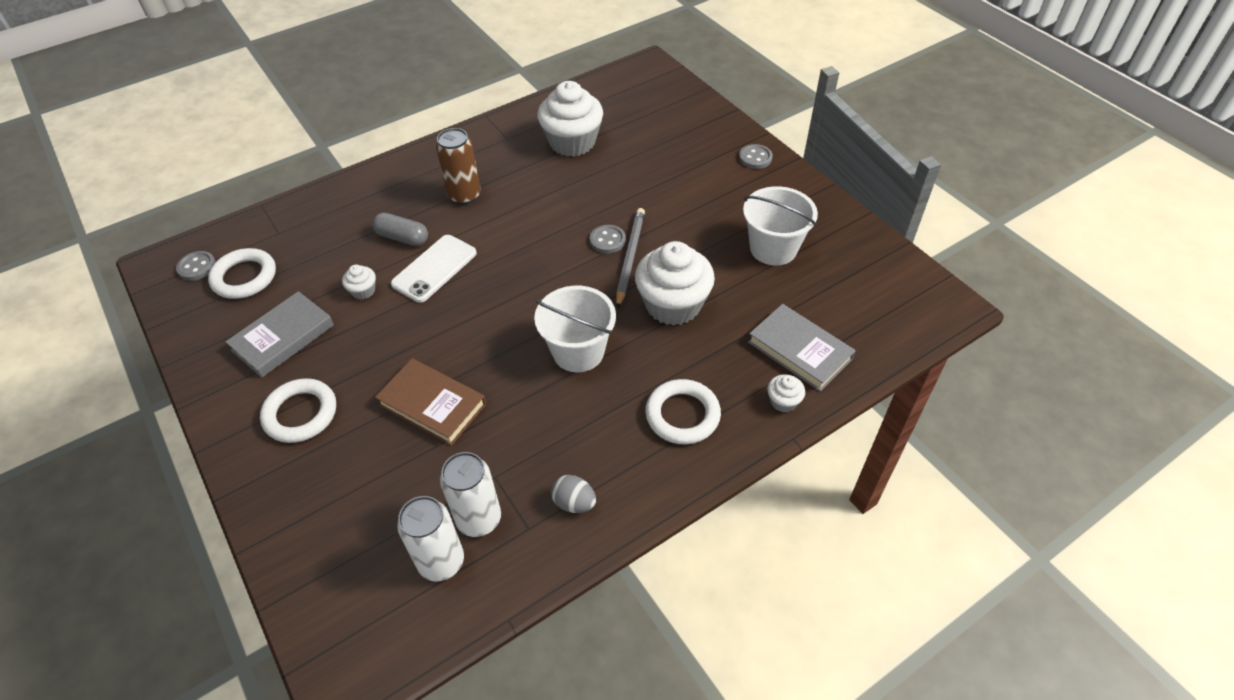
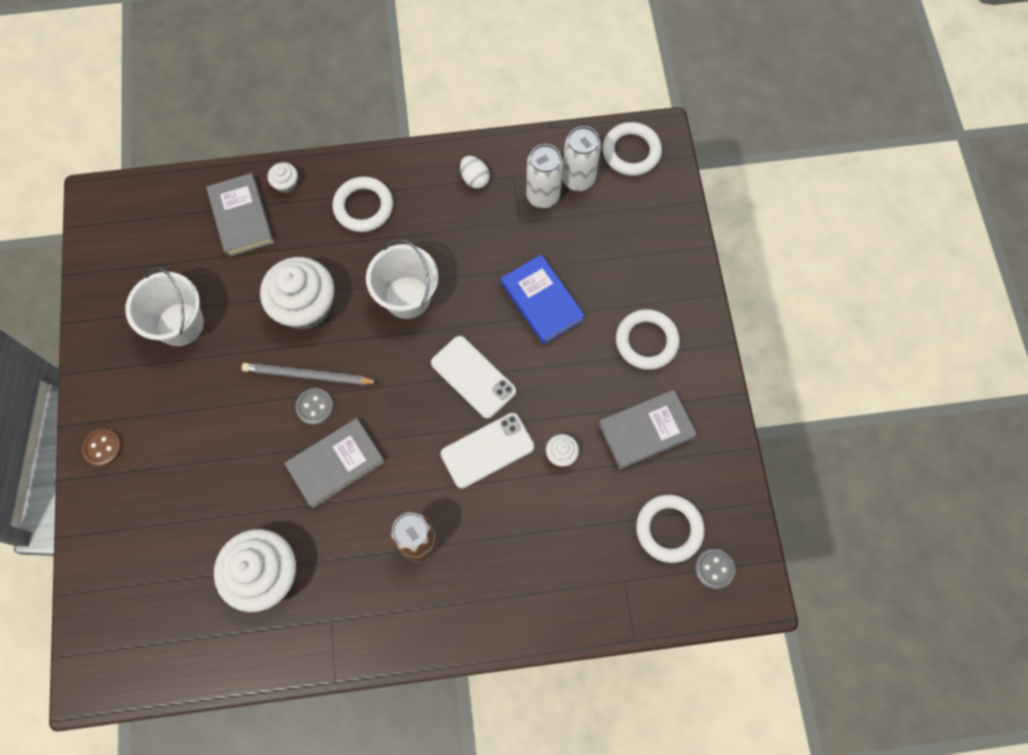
camera: 155 degrees left, 20 degrees up
grey capsule [372,213,428,246] -> none
brown book [375,358,486,446] -> blue book [501,254,585,345]
grey egg [551,475,596,513] -> white egg [460,156,490,189]
grey pencil [616,208,645,309] -> grey pencil turned 60 degrees clockwise [242,363,379,385]
grey button [739,144,773,169] -> brown button [82,428,122,466]
none -> grey book [284,418,385,508]
none -> white phone [431,336,516,419]
none -> white ring [603,122,662,176]

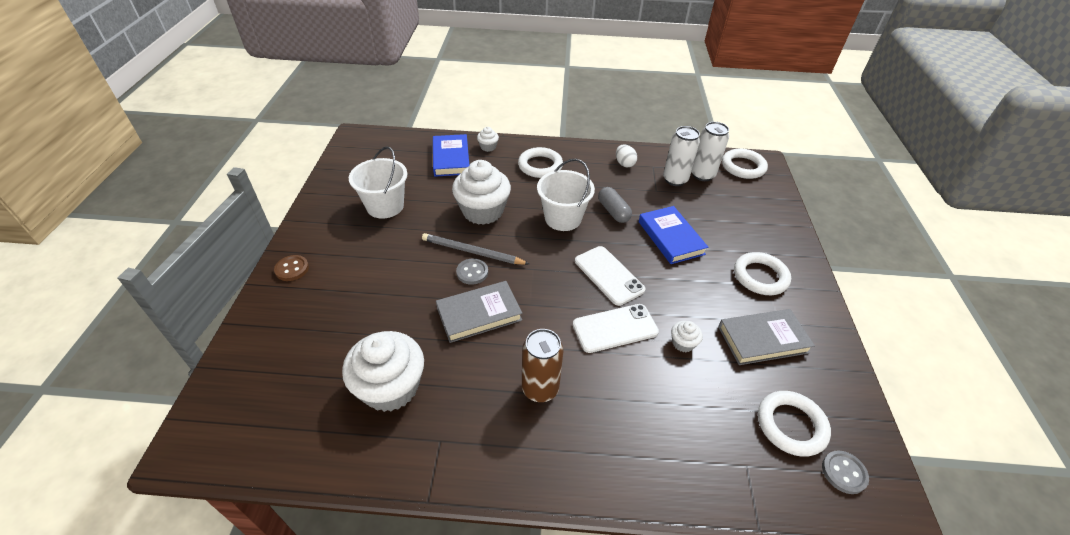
camera: 10 degrees right, 25 degrees down
grey book [206,173,274,257] -> blue book [433,134,469,177]
none -> grey capsule [598,187,632,223]

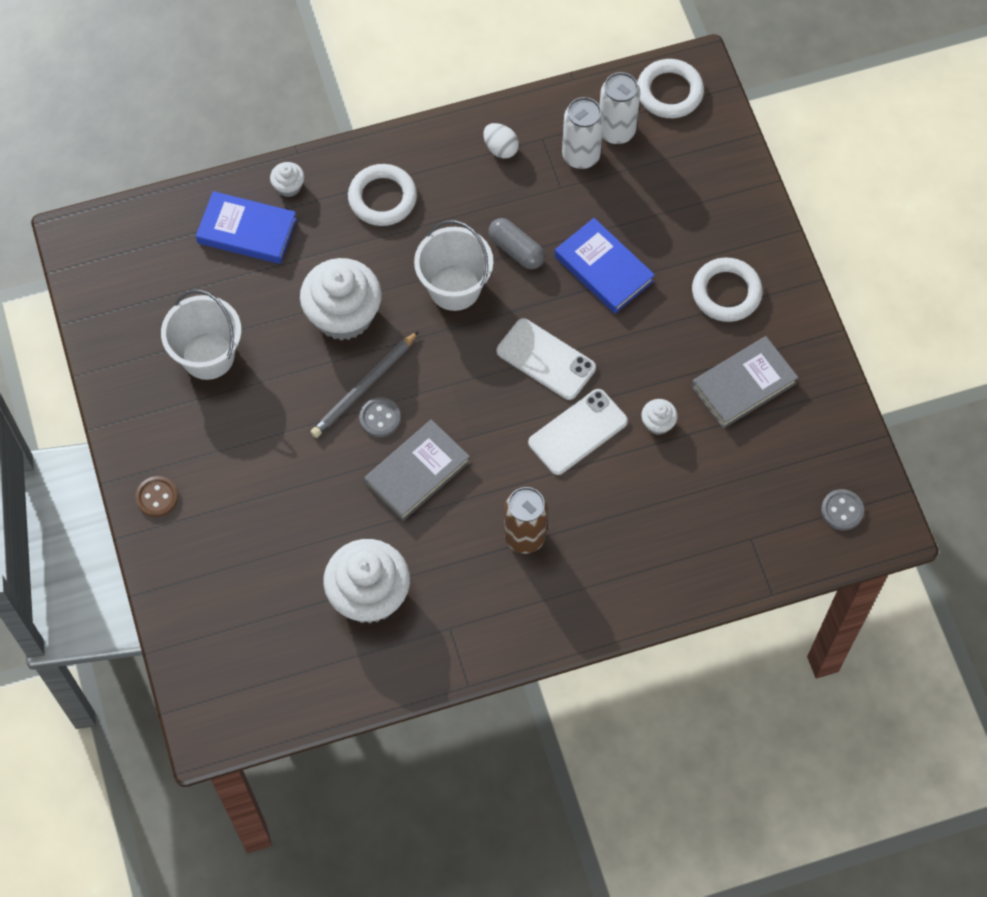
camera: 20 degrees left, 20 degrees up
grey pencil [422,233,529,265] -> grey pencil turned 45 degrees counterclockwise [311,331,419,438]
blue book [433,134,469,177] -> blue book turned 45 degrees counterclockwise [196,191,297,264]
white ring [758,391,831,457] -> none

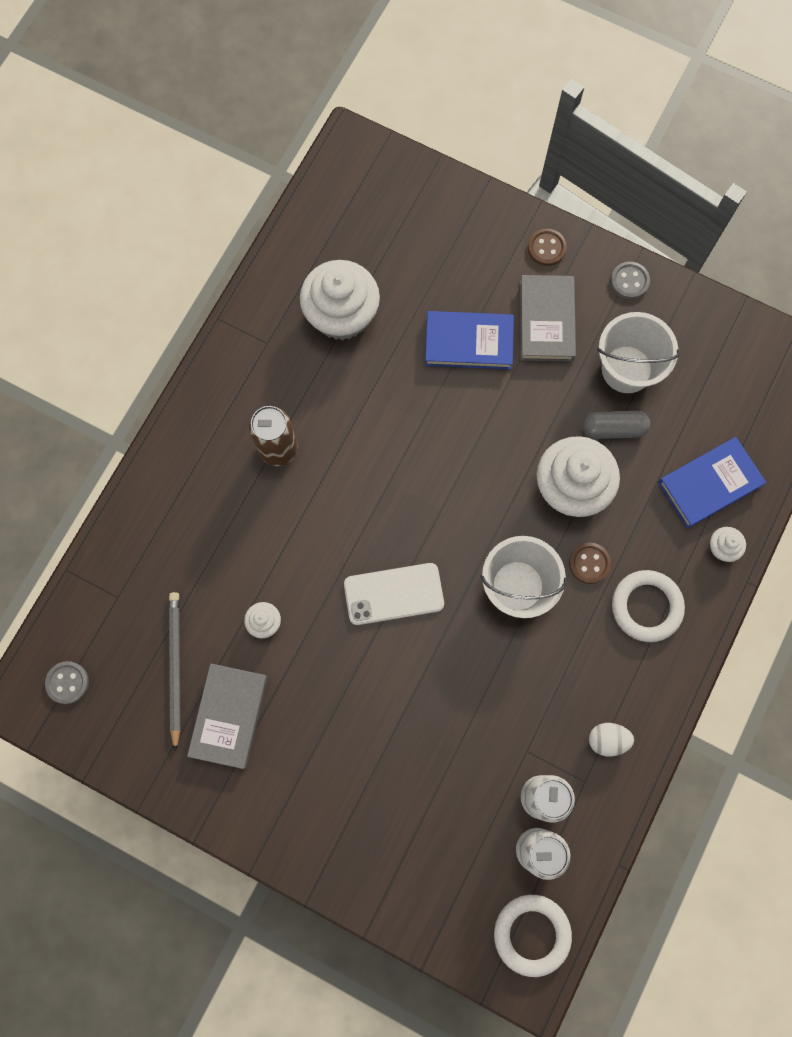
camera: 135 degrees right, 10 degrees up
grey pencil [311,331,419,438] -> grey pencil moved to [169,592,181,752]
grey button [359,397,401,437] -> grey button moved to [610,262,650,299]
grey book [364,419,470,521] -> grey book moved to [520,275,576,362]
grey capsule [488,218,545,269] -> grey capsule moved to [582,411,650,439]
white phone [528,389,628,475] -> none
blue book [555,218,655,314] -> blue book moved to [425,311,514,370]
white ring [692,258,763,322] -> none
none -> brown button [569,543,611,584]

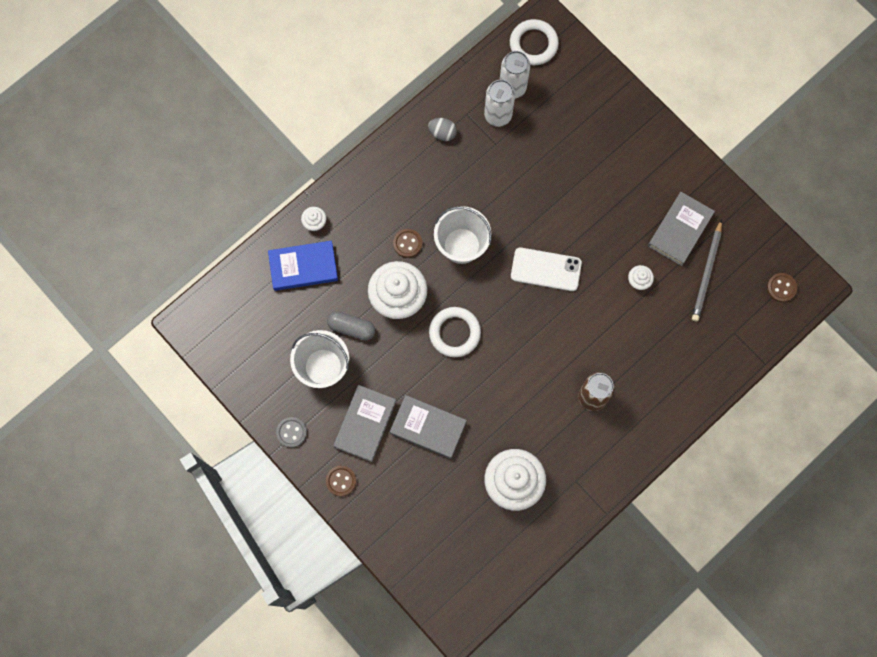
camera: 160 degrees left, 0 degrees up
grey button [45,661,89,704] -> brown button [767,273,797,302]
blue book [425,311,514,370] -> grey book [390,395,467,459]
white egg [589,723,634,757] -> grey egg [428,118,457,141]
white ring [612,570,685,642] -> white ring moved to [429,307,481,357]

